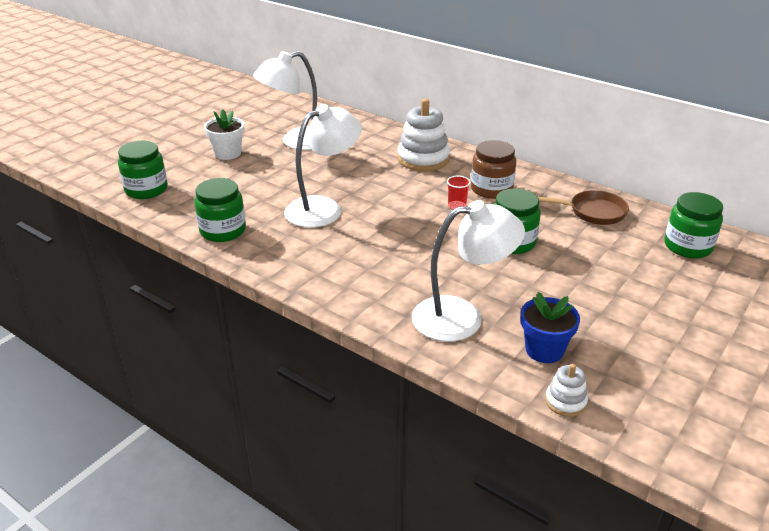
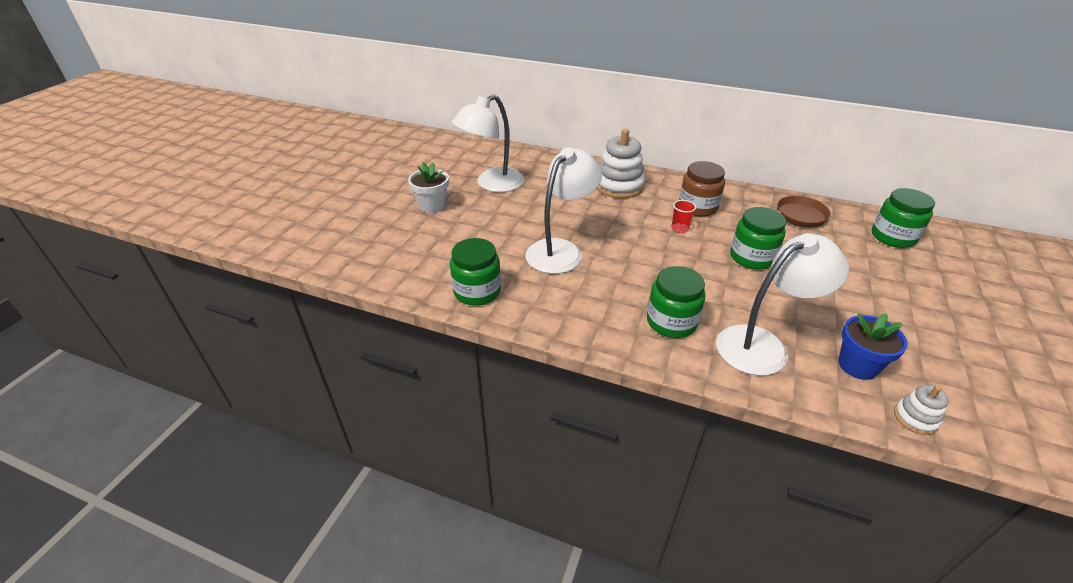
camera: 15 degrees left, 5 degrees up
green jar [118,141,168,199] -> green jar moved to [647,266,705,338]

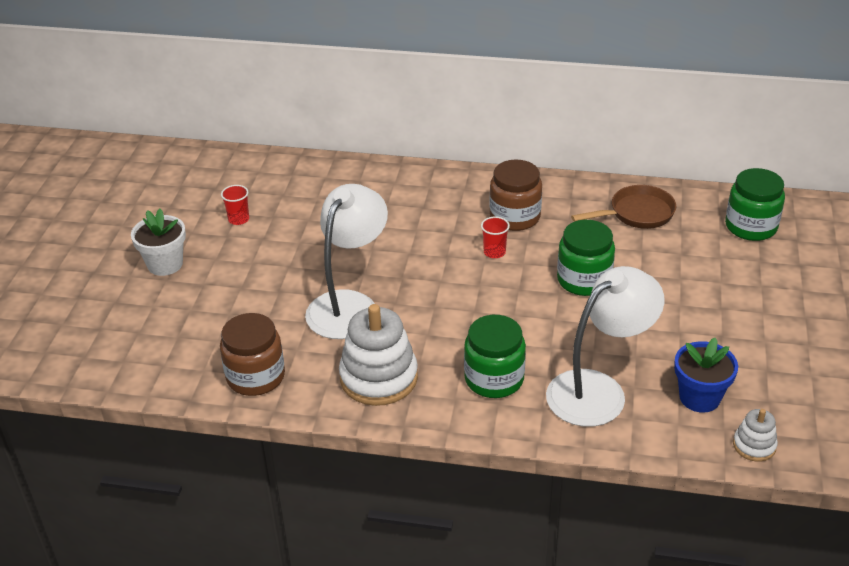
camera: 10 degrees left, 0 degrees up
green jar [450,238,501,306] -> brown jar [220,313,285,396]
white lamp [452,95,524,192] -> red cup [221,185,249,225]
white stacking toy [597,129,645,198] -> white stacking toy moved to [339,304,418,406]

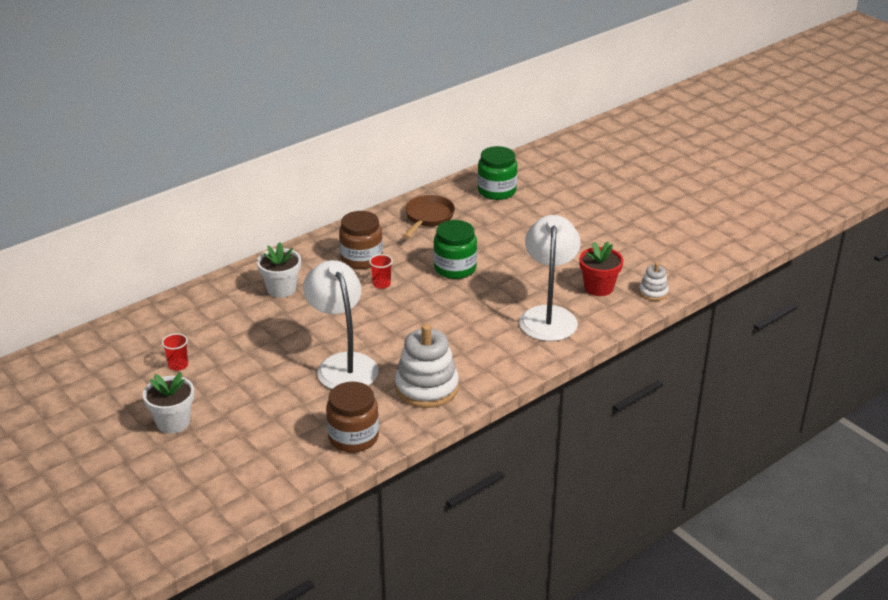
camera: 50 degrees left, 5 degrees down
green jar [464,315,526,398] -> none
blue flower pot [674,338,738,413] -> red flower pot [579,242,623,296]
none -> white flower pot [257,242,301,298]

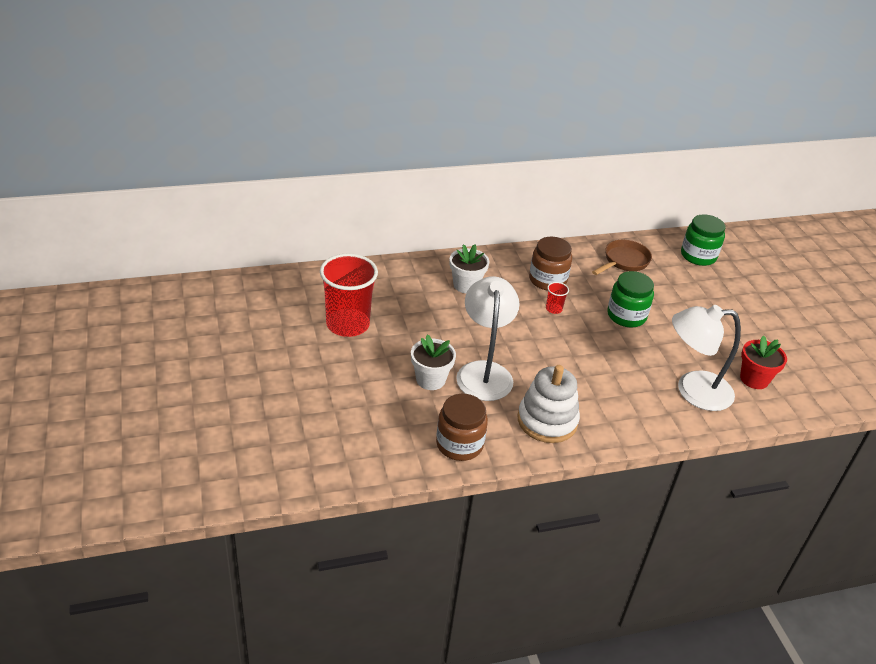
camera: 20 degrees right, 5 degrees up
white flower pot [143,372,194,434] -> white flower pot moved to [411,334,456,390]
red cup [162,333,188,371] -> red cup [320,253,378,337], size x2.45
white lamp [519,215,581,341] -> white lamp turned 120 degrees counterclockwise [672,305,741,411]
white stacking toy [639,263,669,301] -> none

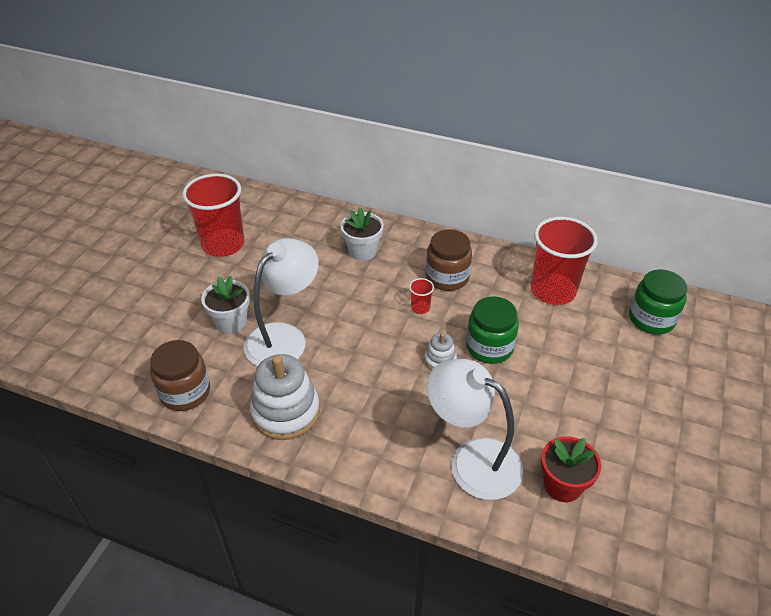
camera: 40 degrees right, 5 degrees up
brown pan [592,240,652,275] -> red cup [531,217,598,305]
none -> white stacking toy [424,333,457,370]

